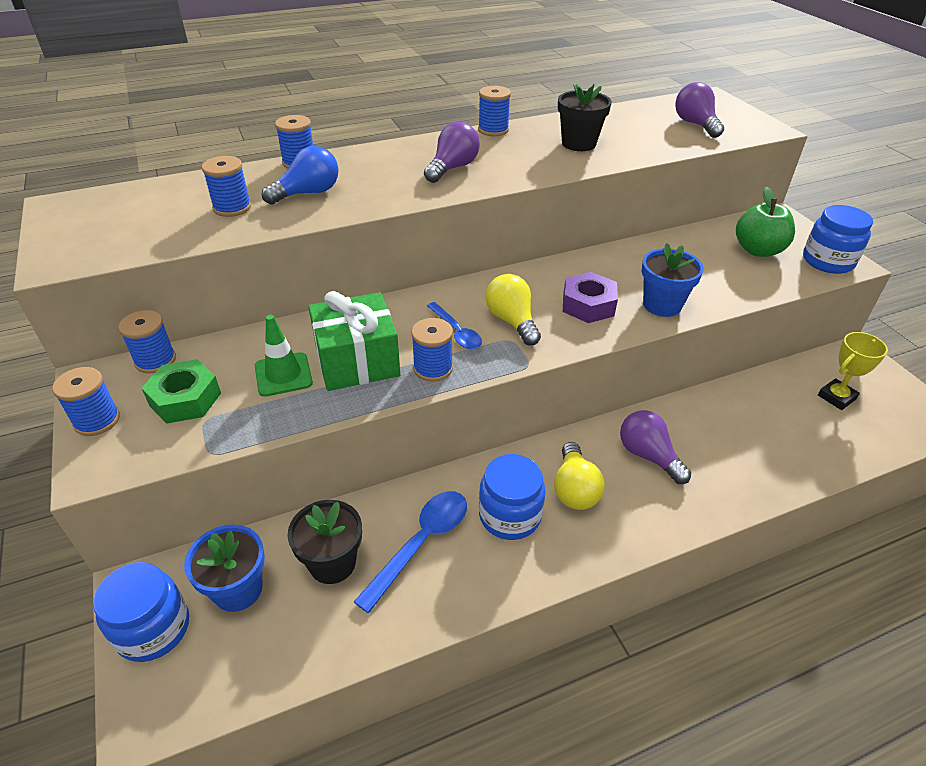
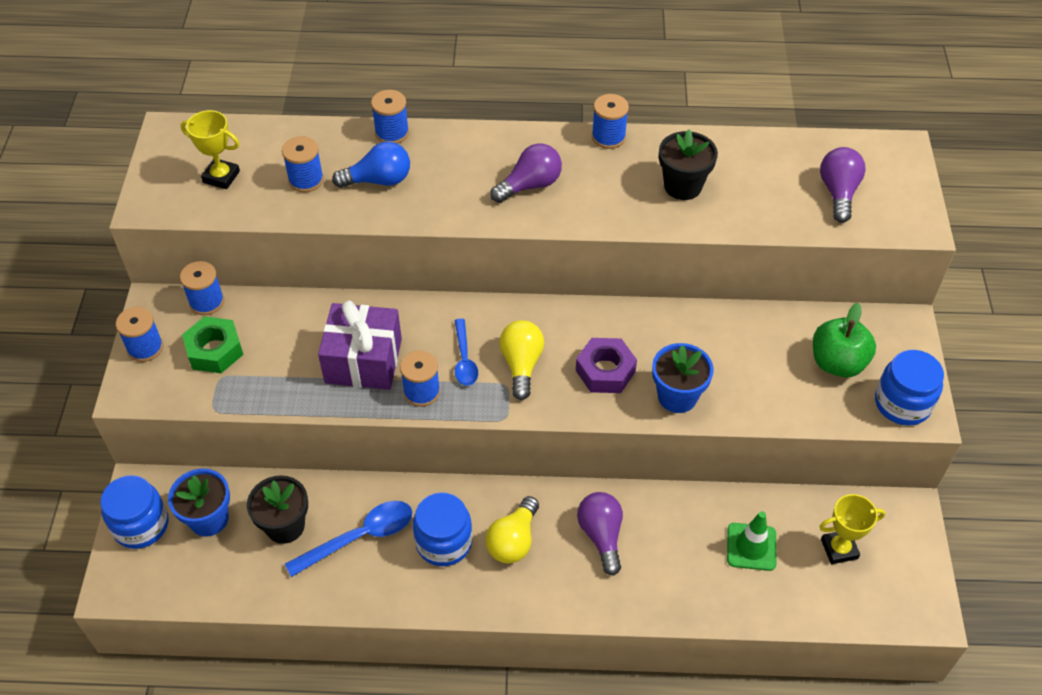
camera: 25 degrees right, 10 degrees up
green traffic cone [255,315,313,397] -> green traffic cone moved to [727,511,776,571]
green gift [309,291,400,391] -> purple gift [318,300,402,390]
none -> yellow trophy [181,110,240,189]

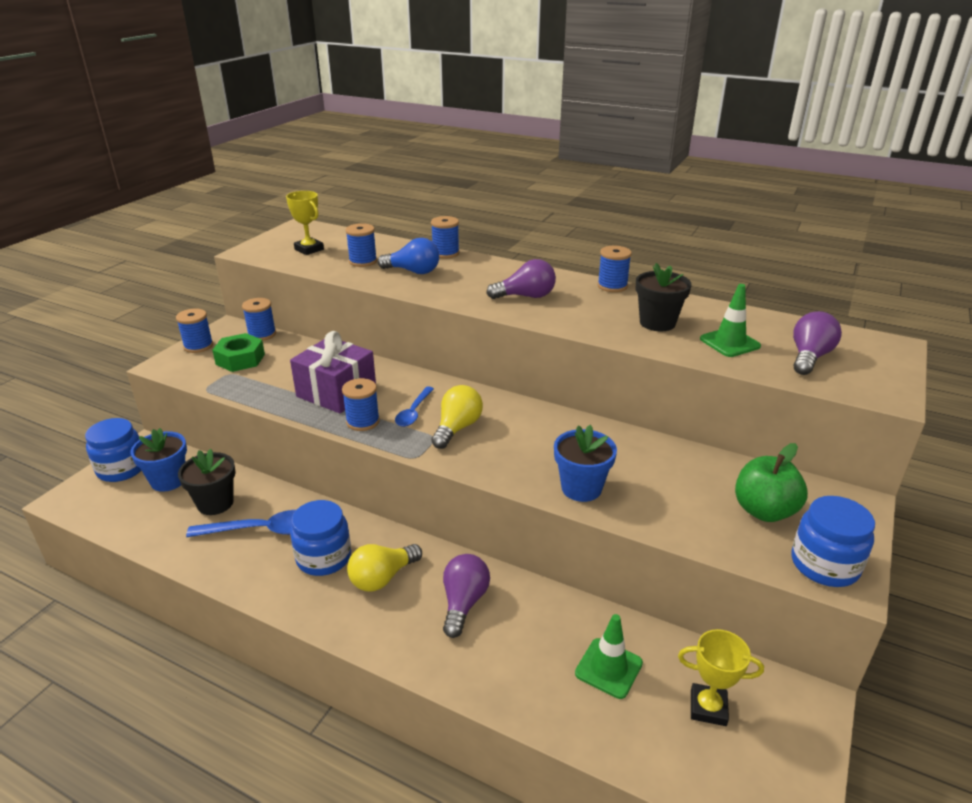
camera: 25 degrees right, 20 degrees down
purple nut [576,338,637,393] -> none
none -> green traffic cone [700,284,761,357]

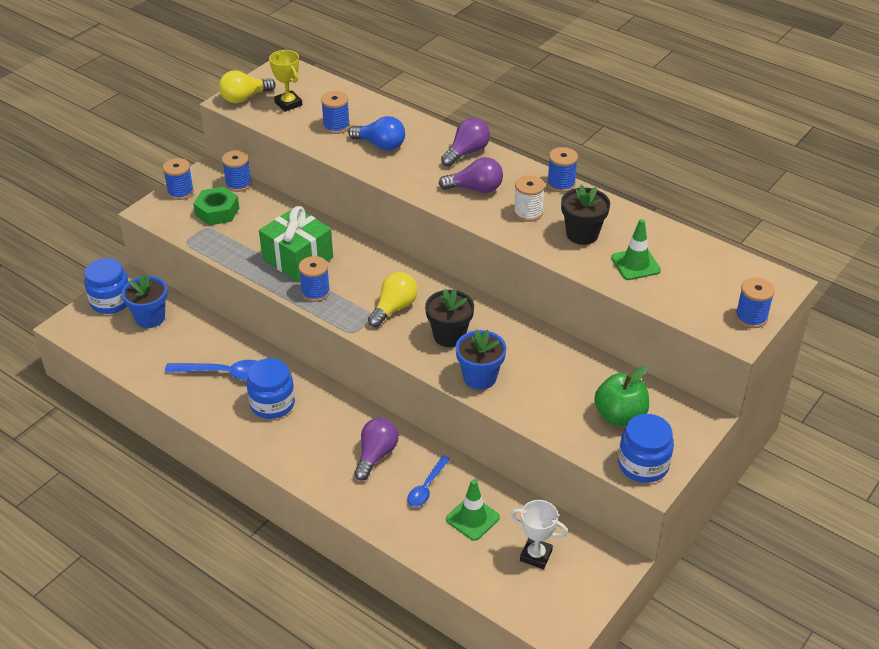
camera: 10 degrees right, 10 degrees up
black flower pot [178,449,236,515] -> black flower pot moved to [425,289,474,347]
purple gift [290,331,376,413] -> green gift [259,206,333,282]
yellow light bulb [347,544,422,592] -> yellow light bulb moved to [219,70,276,103]
blue spoon [395,386,434,427] -> blue spoon moved to [407,456,450,507]
blue spool [431,216,460,259] -> blue spool moved to [735,277,775,328]
yellow trophy [678,629,764,726] -> white trophy [510,500,568,569]
purple light bulb [793,311,842,375] -> purple light bulb moved to [441,118,490,167]
none -> white spool [514,175,545,222]

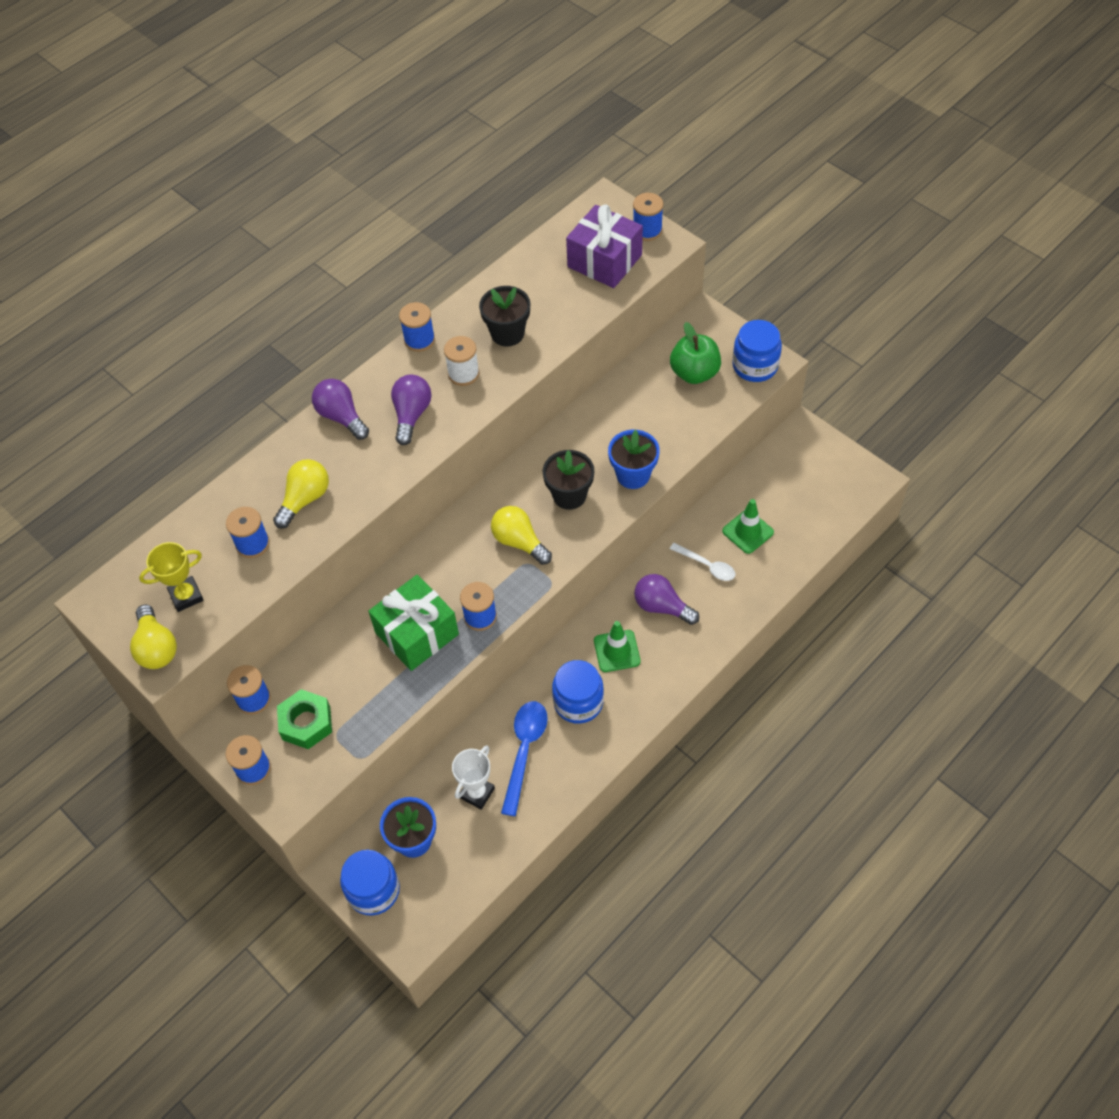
camera: 80 degrees left, 15 degrees up
blue light bulb [348,116,405,150] -> yellow light bulb [273,459,329,529]
blue spoon [407,456,450,507] -> white spoon [670,543,736,581]
white trophy [510,500,568,569] -> white trophy moved to [452,746,495,810]
green traffic cone [611,219,661,280] -> green traffic cone moved to [594,621,641,672]
none -> purple gift [566,205,643,288]

